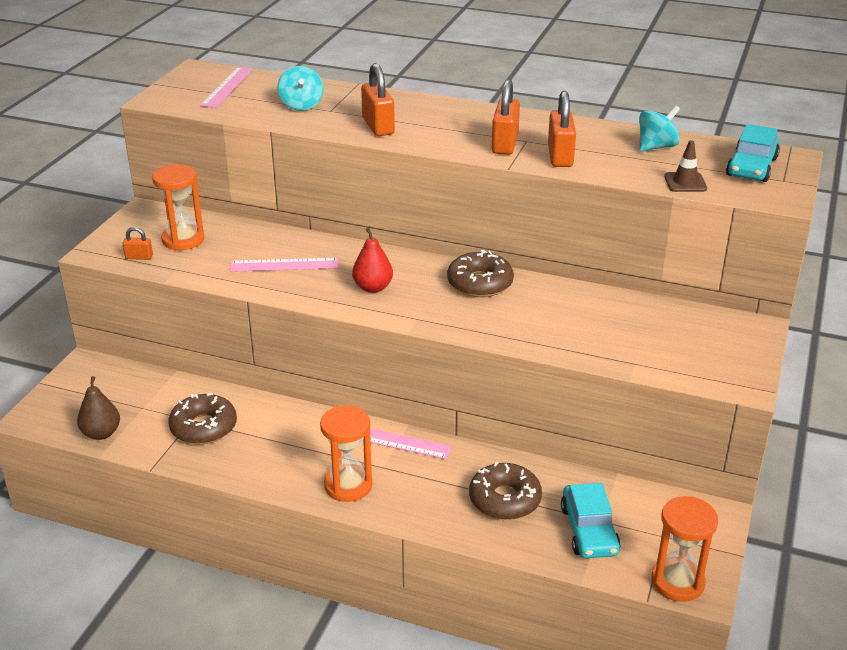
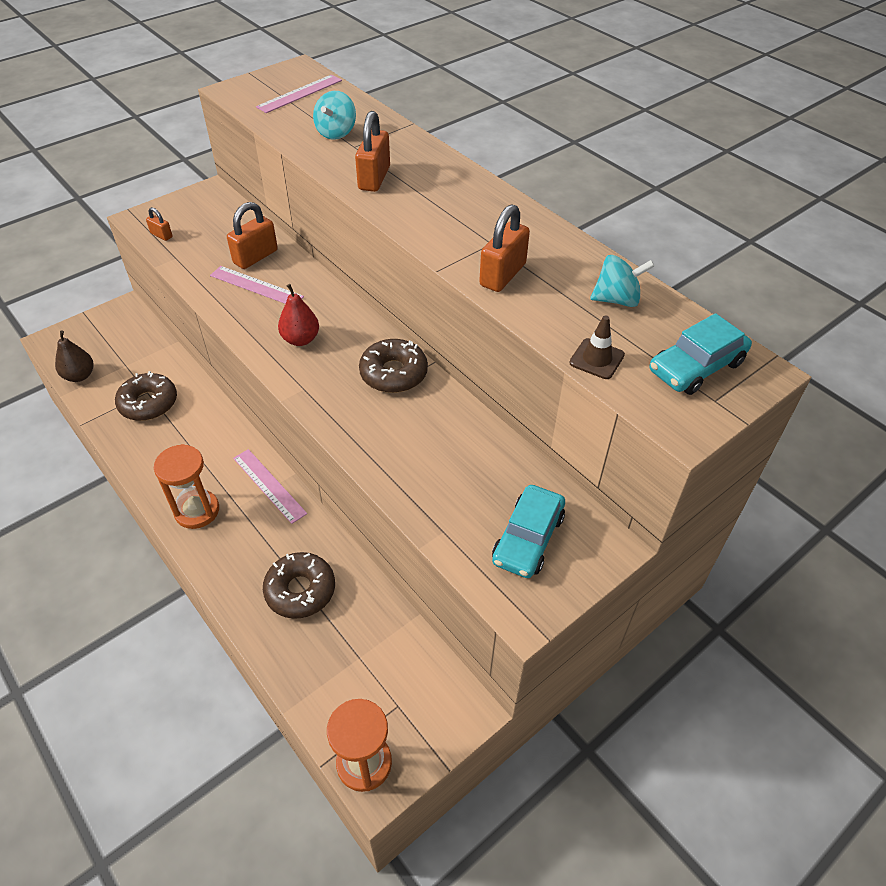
camera: 30 degrees right, 15 degrees up
orange hourglass [152,164,204,250] -> none
orange padlock [492,79,520,155] -> orange padlock moved to [227,202,278,269]
turquoise car [561,483,621,558] -> turquoise car moved to [492,485,565,578]

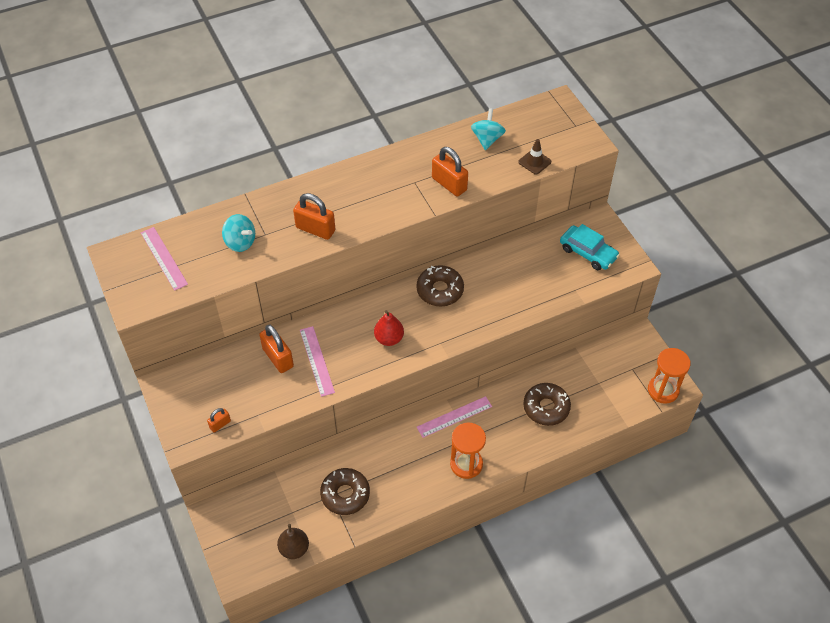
camera: 75 degrees left, 5 degrees up
pink ruler [210,266,304,304] -> pink ruler turned 60 degrees counterclockwise [300,326,335,397]
turquoise car [650,313,752,395] -> none

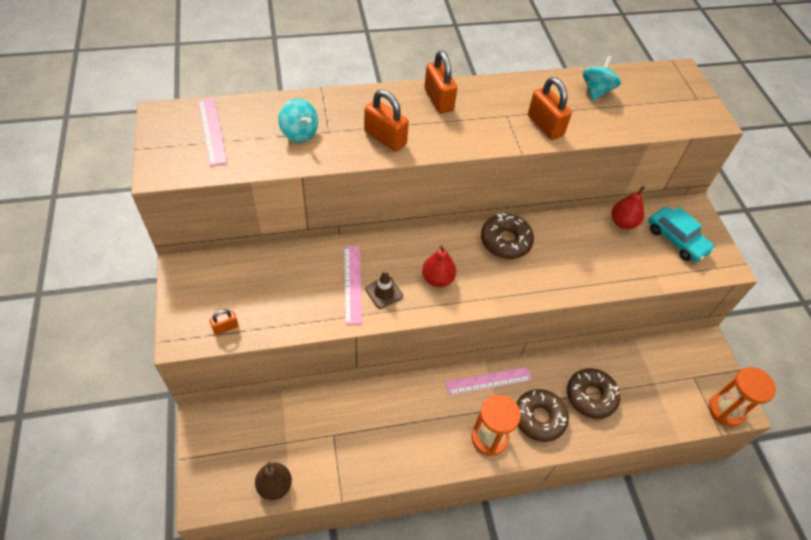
camera: 10 degrees right, 0 degrees up
orange padlock [259,324,294,373] -> orange padlock moved to [424,51,457,113]
brown donut [320,468,370,515] -> brown donut moved to [517,389,569,442]
brown traffic cone [518,139,551,175] -> brown traffic cone moved to [365,270,403,309]
none -> red pear [612,186,645,229]

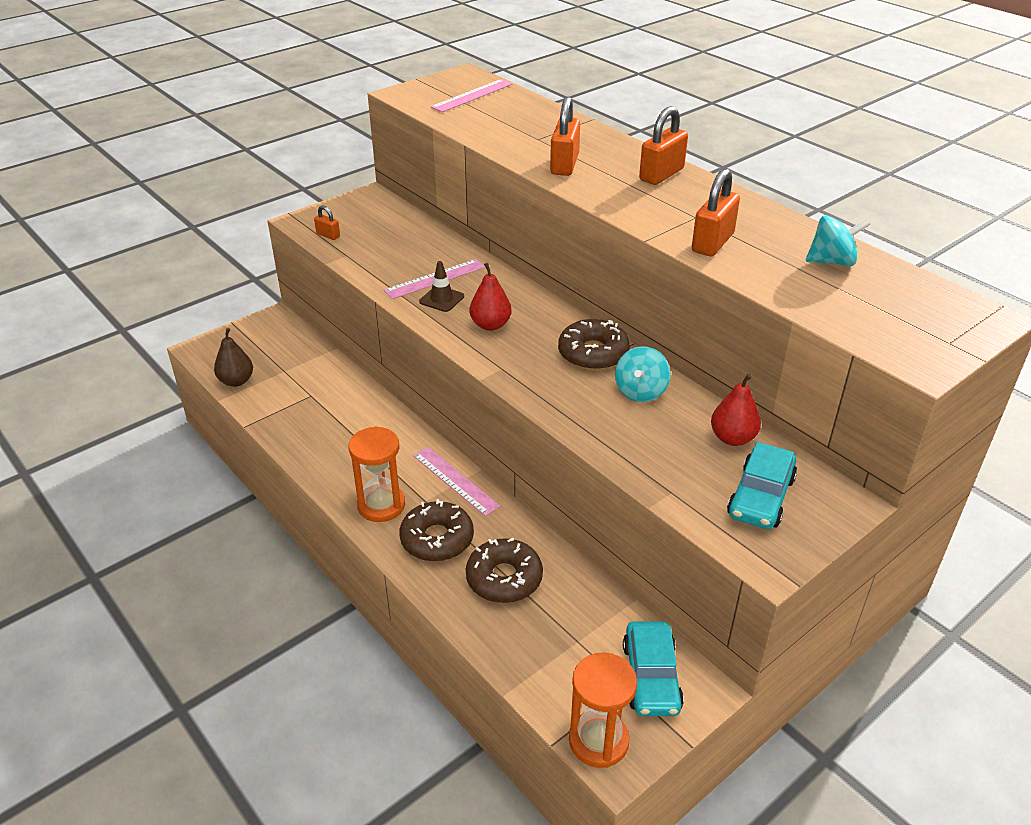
camera: 65 degrees right, 15 degrees down
turquoise spinning top [278,98,318,143] -> turquoise spinning top moved to [615,346,671,402]
none -> turquoise car [623,621,684,716]

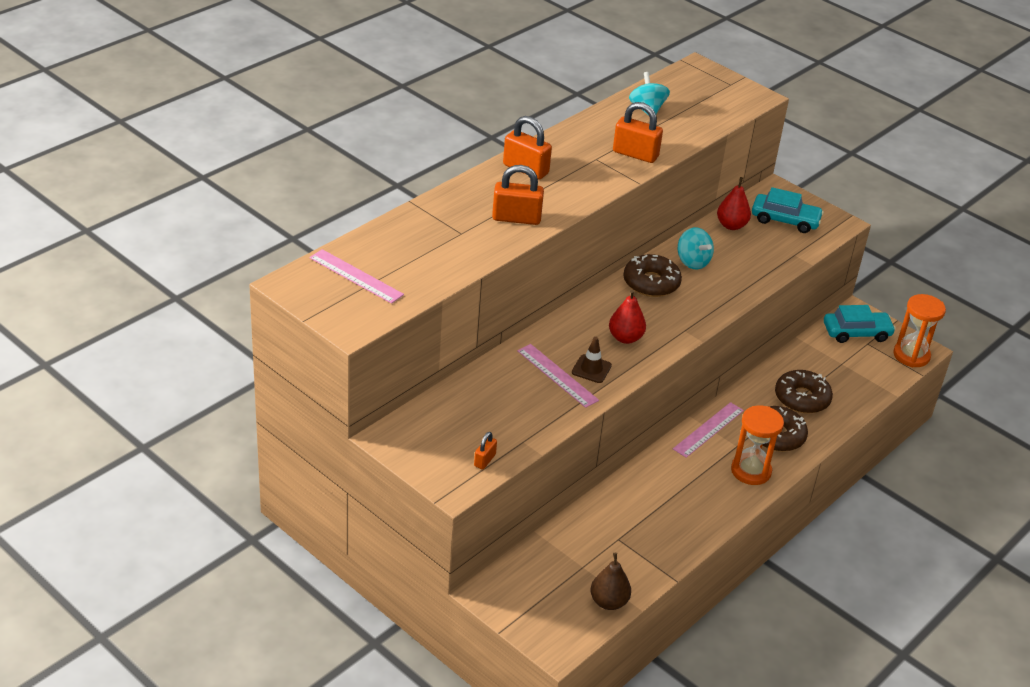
camera: 100 degrees left, 0 degrees up
turquoise spinning top [615,346,671,402] -> turquoise spinning top turned 45 degrees clockwise [678,227,714,269]

